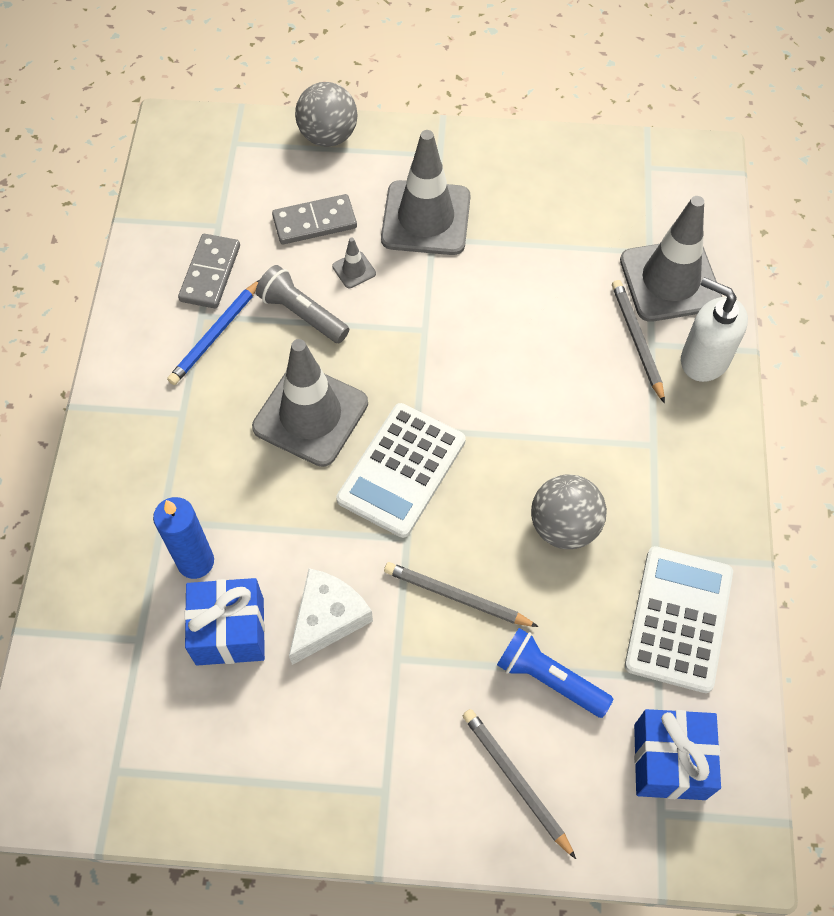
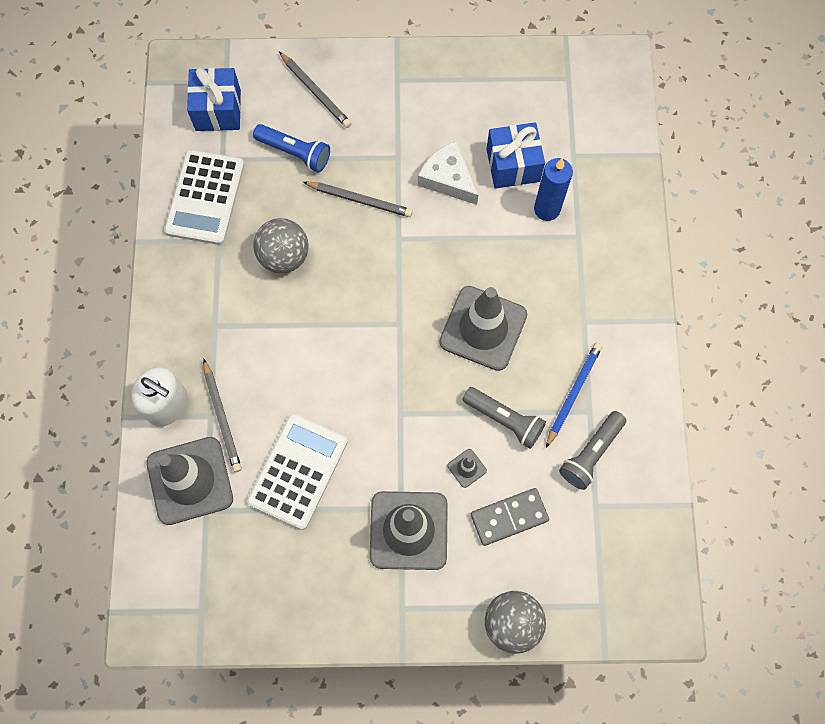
camera: 175 degrees right, 10 degrees up
grey domino [178,234,240,308] -> grey flashlight [559,411,626,490]
white cheese [289,568,373,665] -> white cheese turned 105 degrees clockwise [418,141,478,205]
white calculator [336,403,466,538] -> white calculator moved to [247,414,348,530]

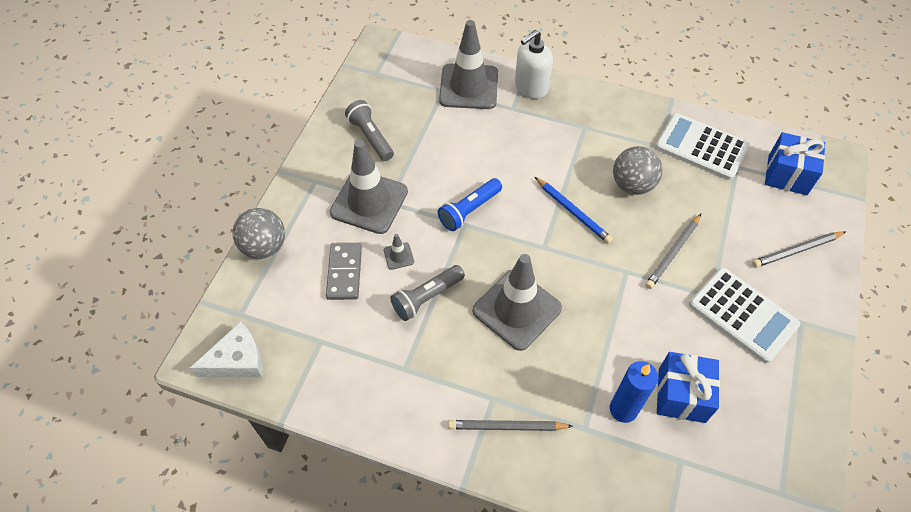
camera: 110 degrees right, 15 degrees down
grey pencil [203,359,242,472] -> grey pencil moved to [448,420,573,431]
white calculator [247,414,348,530] -> white calculator moved to [689,267,800,363]
blue flashlight [253,124,330,172] -> blue flashlight moved to [438,178,502,231]
white cheese [418,141,478,205] -> white cheese moved to [190,321,263,377]
blue pencil [546,342,602,448] -> blue pencil moved to [535,177,613,244]
grey flashlight [559,411,626,490] -> grey flashlight moved to [345,100,394,161]

